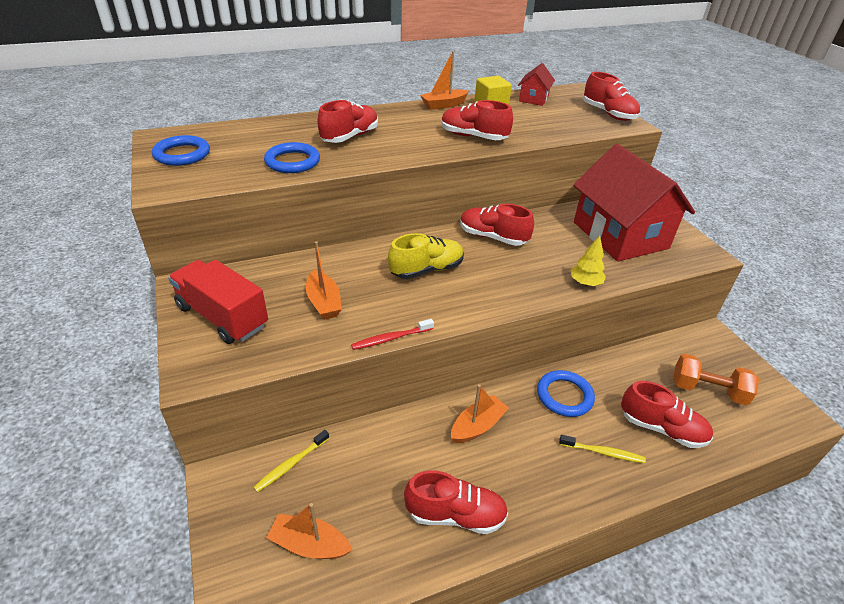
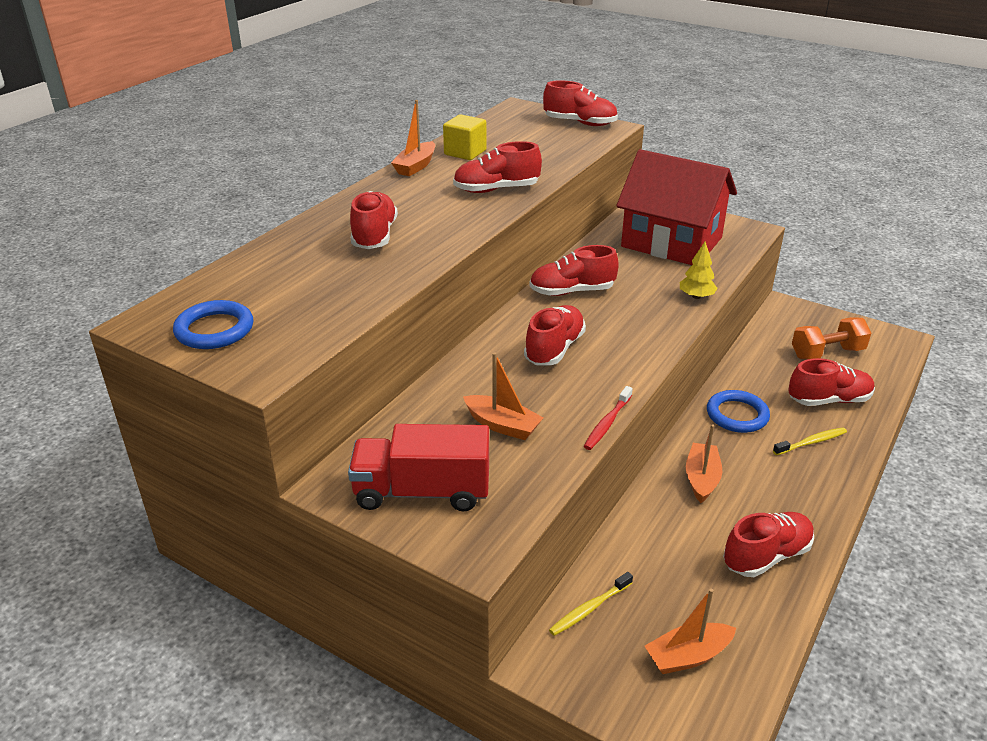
camera: 35 degrees left, 5 degrees down
yellow toothbrush [253,430,329,492] -> yellow toothbrush turned 45 degrees clockwise [549,572,633,636]
blue ring [264,142,320,173] -> none
yellow shoe [388,233,464,279] -> red shoe [524,305,586,365]
red house [518,63,555,106] -> none

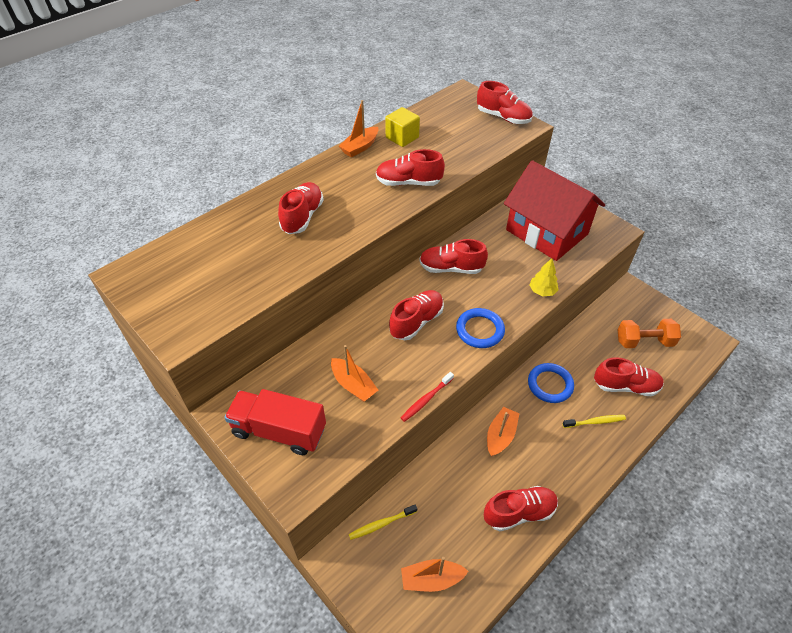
camera: 15 degrees right, 15 degrees up
blue ring [173,300,253,349] -> blue ring moved to [456,308,505,348]

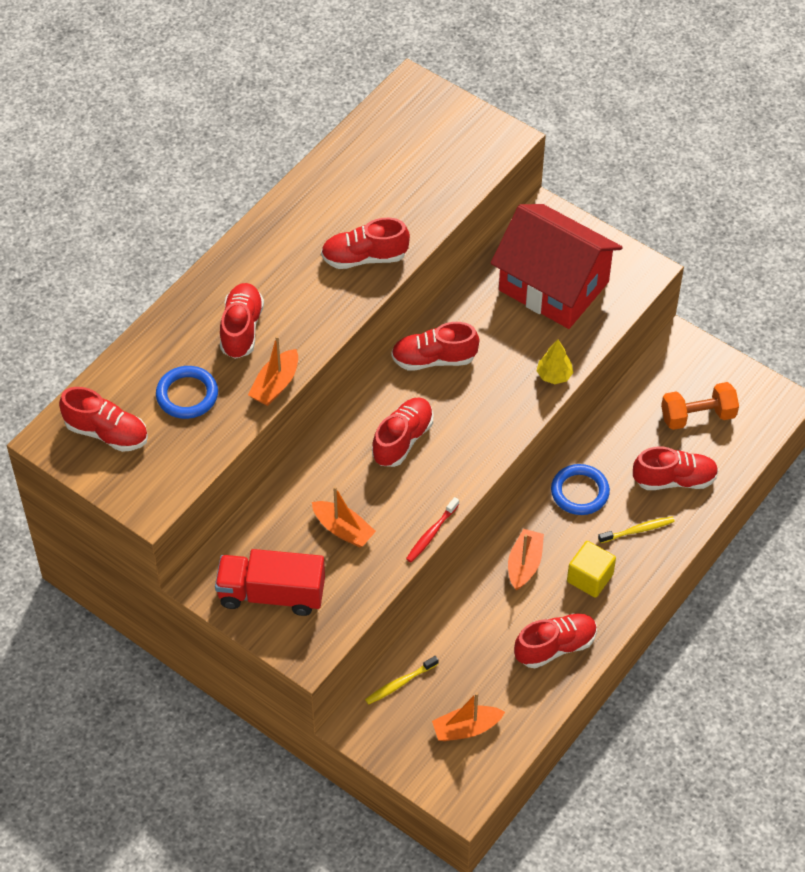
camera: 10 degrees left, 5 degrees up
orange boat [339,100,378,157] -> orange boat moved to [248,336,298,406]
yellow cube [385,107,420,147] -> yellow cube moved to [567,541,616,598]
blue ring [456,308,505,348] -> blue ring moved to [156,366,218,419]
red shoe [477,81,533,124] -> red shoe moved to [59,387,148,452]

